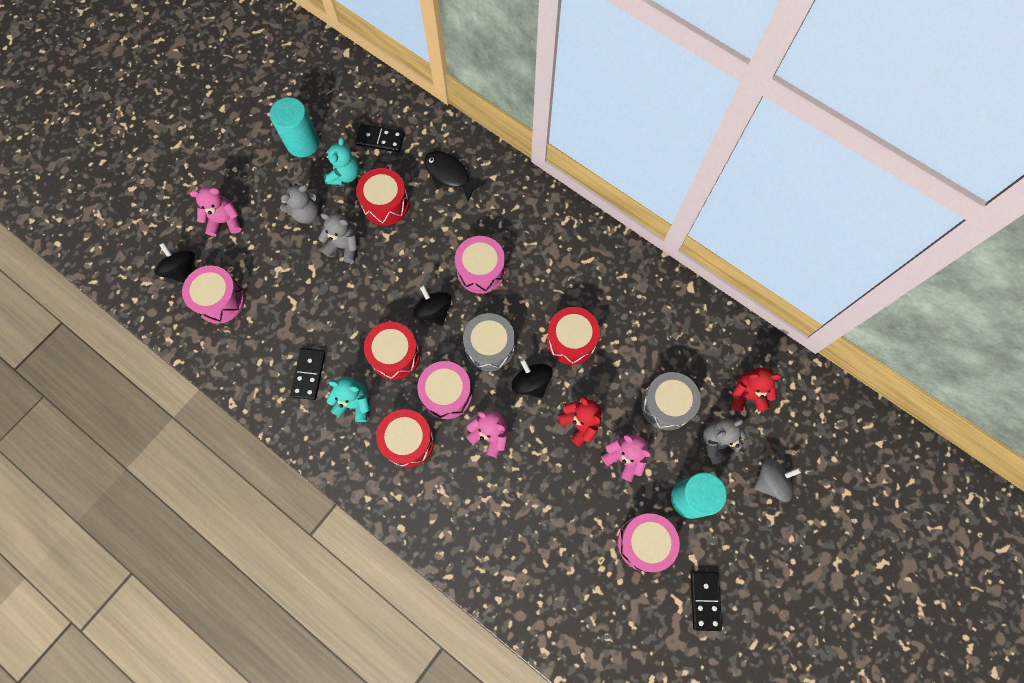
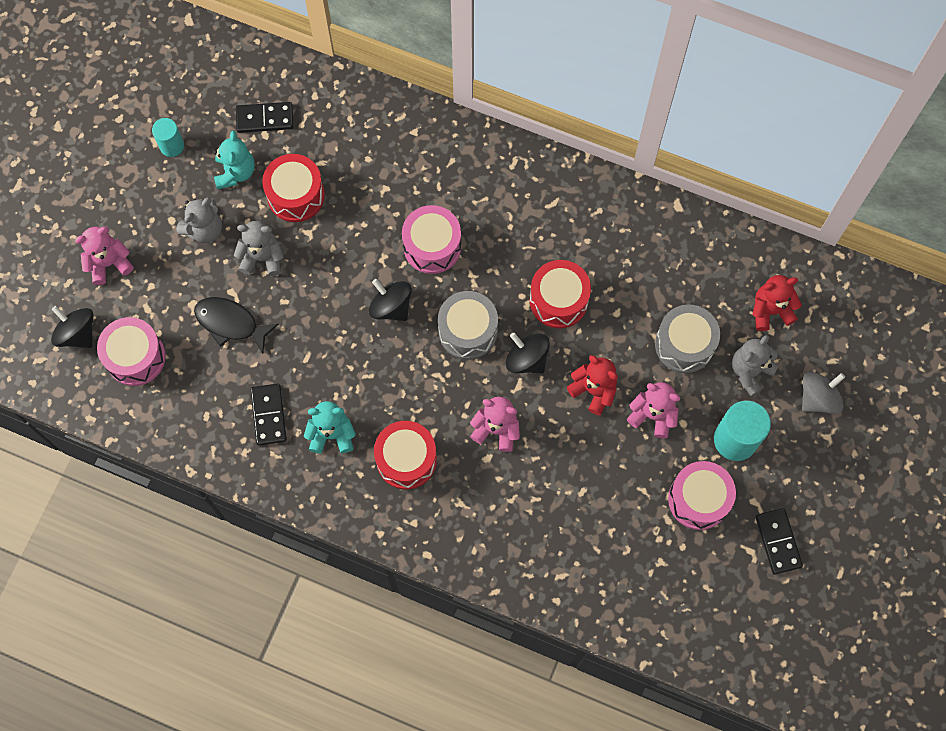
camera: 15 degrees left, 0 degrees up
turquoise cylinder [270,97,319,157] -> turquoise cylinder [152,118,184,157], size x0.59
red drum [364,322,420,380] -> none
pink drum [417,361,472,419] -> none
black fish [424,151,486,201] -> black fish moved to [194,297,279,354]

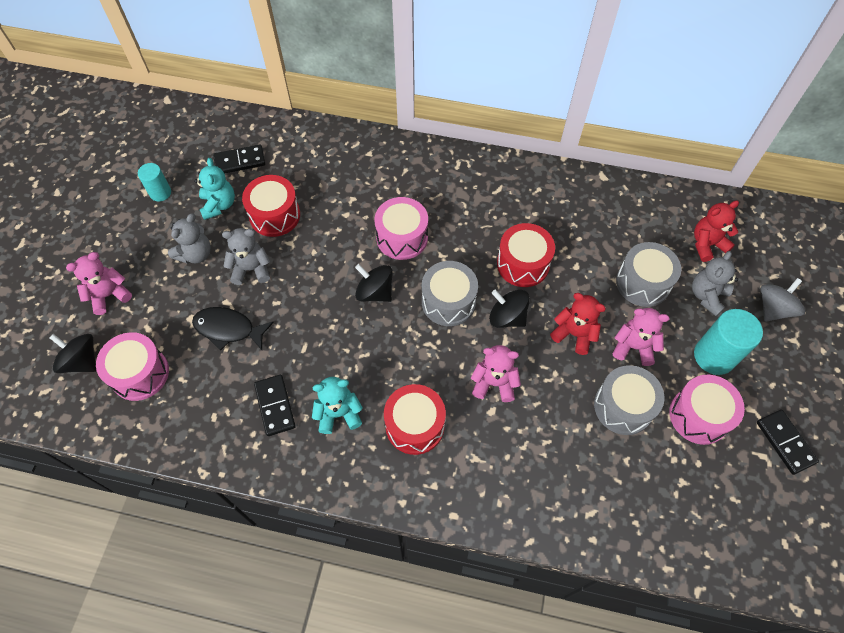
camera: 10 degrees left, 10 degrees down
none -> grey drum [594,365,664,435]

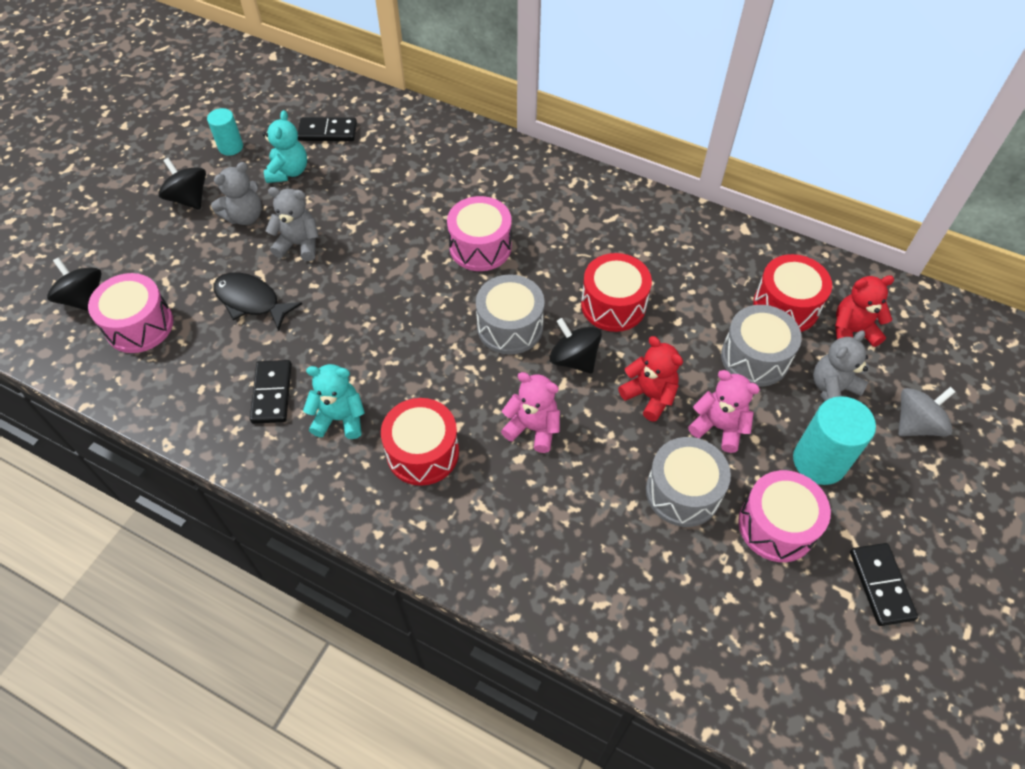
camera: 15 degrees right, 5 degrees down
pink teddy bear [66,252,132,315] -> none
red drum [242,175,300,237] -> red drum moved to [753,254,832,332]
black spinning top [355,264,393,302] -> black spinning top moved to [158,158,206,210]

